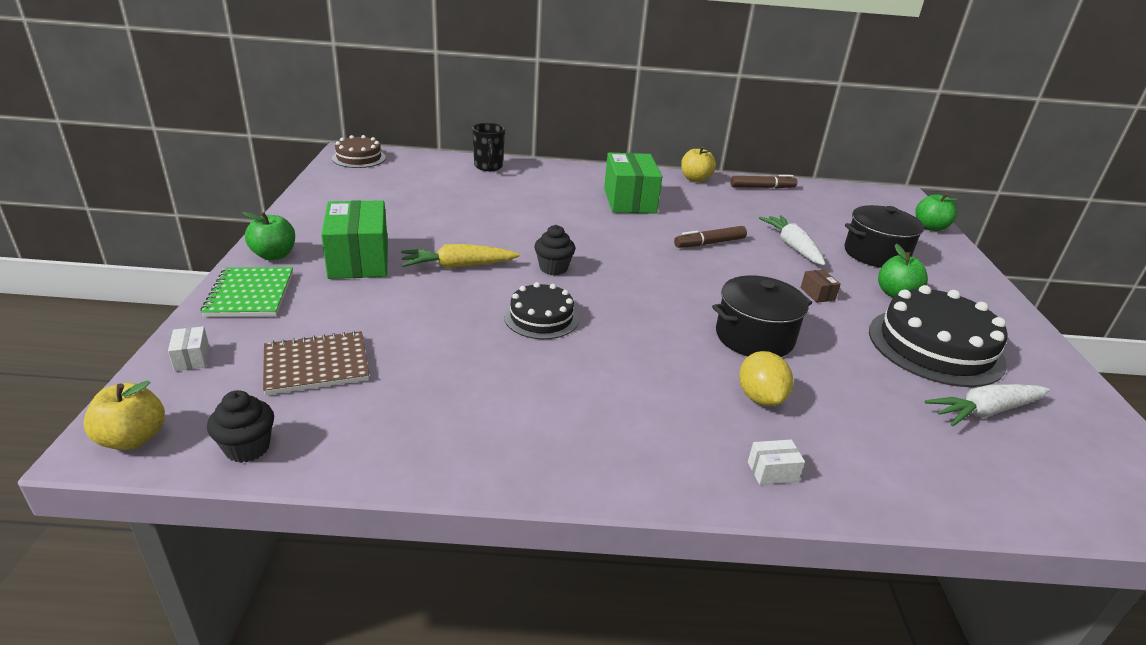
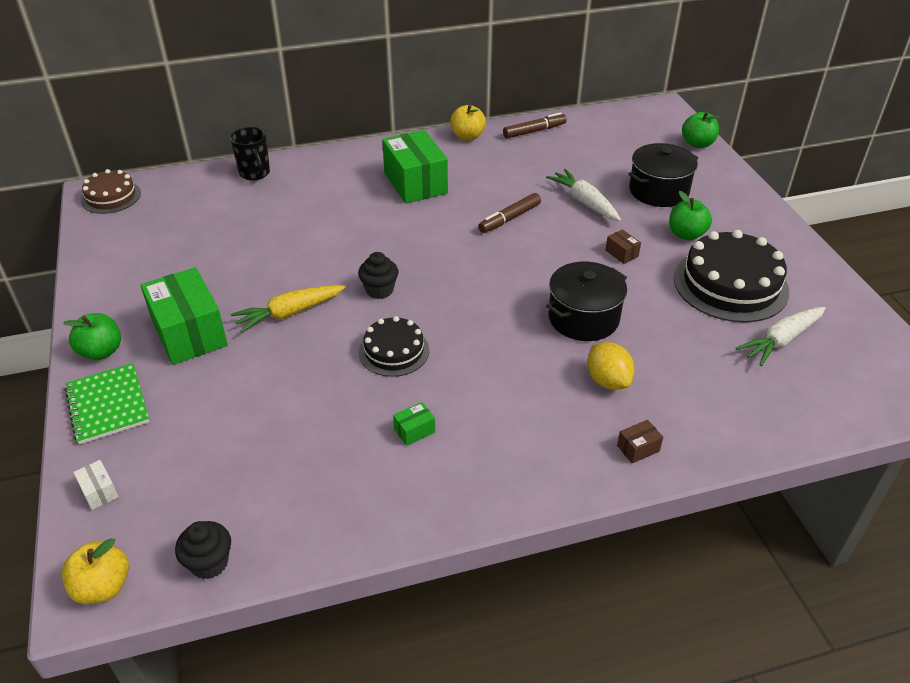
camera: 15 degrees left, 10 degrees up
brown notebook [263,330,369,395] -> none
white box [748,440,805,485] -> brown box [617,420,663,463]
none -> green box [393,402,435,446]

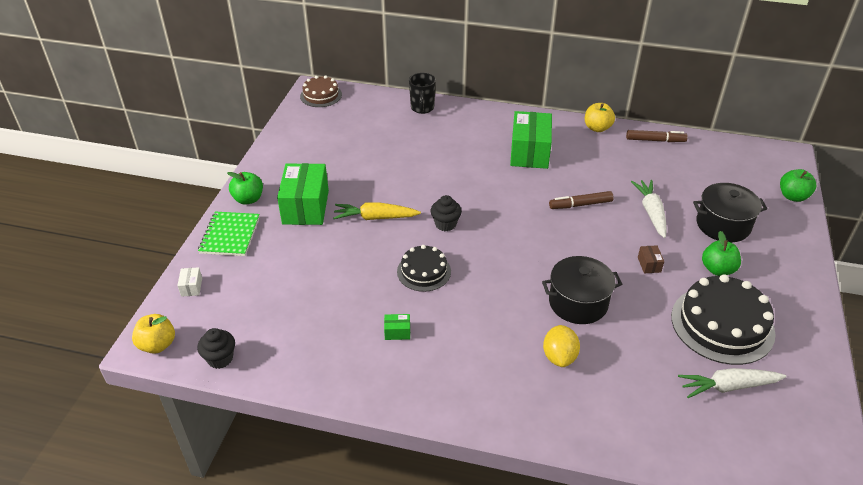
camera: 30 degrees right, 0 degrees up
brown box [617,420,663,463] -> none

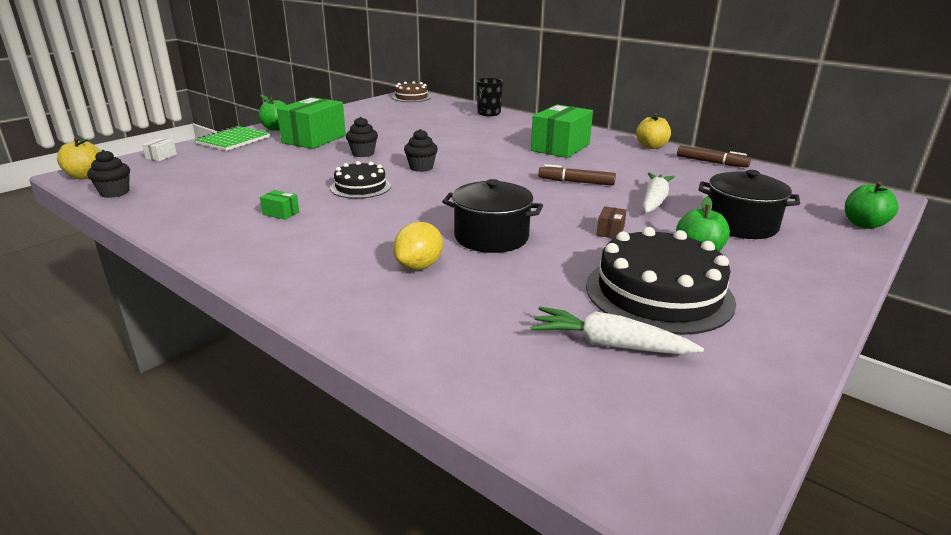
camera: 25 degrees right, 15 degrees down
yellow carrot [333,202,421,220] -> black cupcake [346,117,378,157]

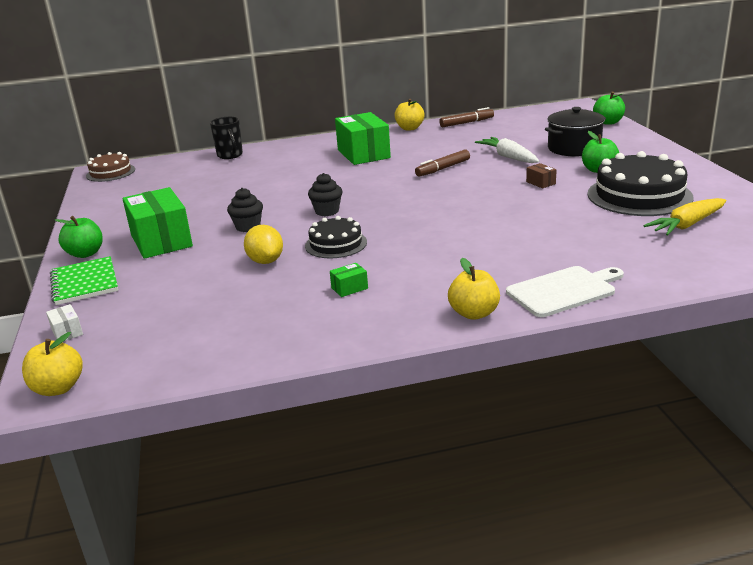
camera: 50 degrees left, 0 degrees up
black cupcake [87,150,130,198] -> none
yellow lemon [393,222,443,270] -> yellow lemon moved to [244,225,283,264]
black pot [442,179,543,253] -> none
white carrot [531,307,704,355] -> yellow carrot [644,198,726,236]
none -> yellow apple [448,258,500,320]
none -> white cutting board [506,266,624,317]

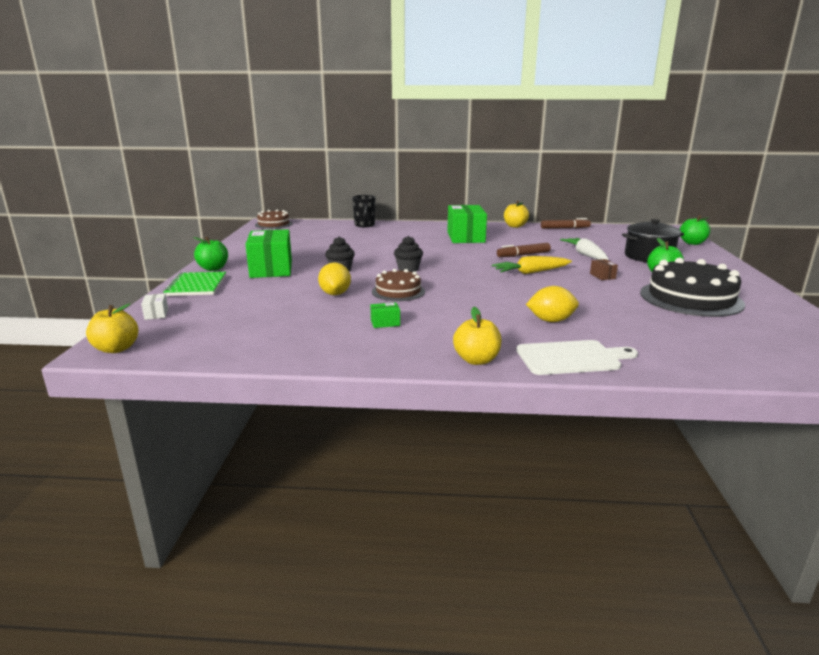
camera: 15 degrees right, 5 degrees down
black cake [305,216,367,258] -> brown cake [372,269,425,301]
yellow carrot [644,198,726,236] -> yellow carrot moved to [492,256,572,274]
none -> yellow lemon [526,286,579,322]

